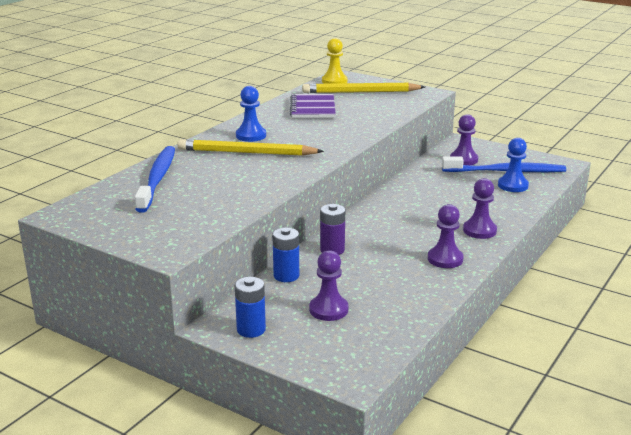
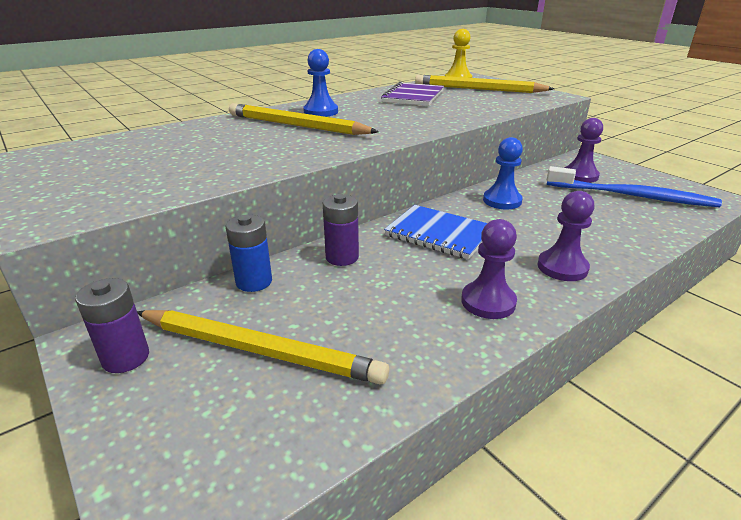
camera: 20 degrees right, 5 degrees up
blue toothbrush [135,146,175,213] -> none
blue battery [235,277,266,338] -> purple battery [75,278,149,373]
purple pawn [309,250,348,321] -> yellow pencil [137,310,389,384]
blue pawn [498,138,529,192] -> blue pawn moved to [483,137,523,209]
none -> blue notebook [384,205,488,259]

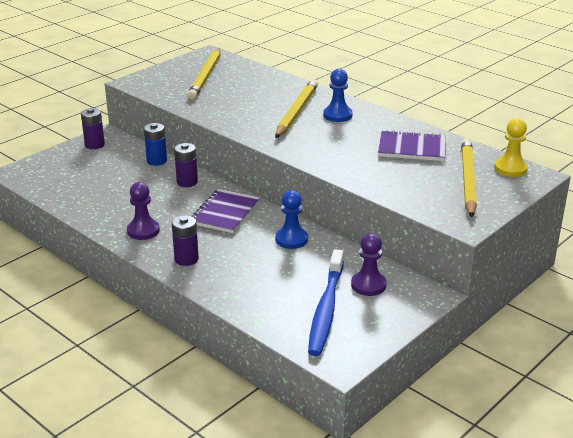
camera: 80 degrees right, 0 degrees up
yellow pencil [137,310,389,384] -> yellow pencil moved to [187,48,221,99]
blue notebook [384,205,488,259] -> purple notebook [192,189,260,233]
purple pawn [537,191,594,281] -> purple battery [172,215,199,266]

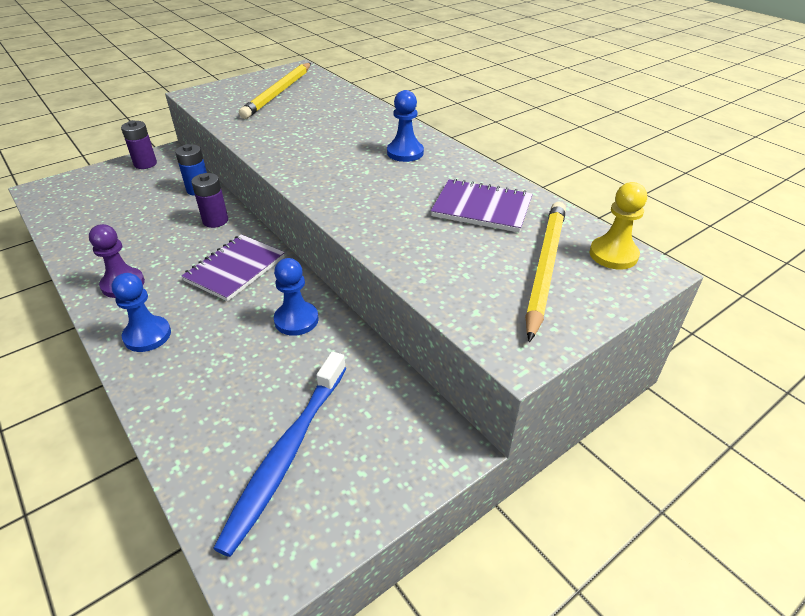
camera: 10 degrees right, 10 degrees up
purple battery [172,215,199,266] -> blue pawn [111,273,171,352]
yellow pencil [275,79,318,138] -> none
purple pawn [351,233,387,296] -> none

